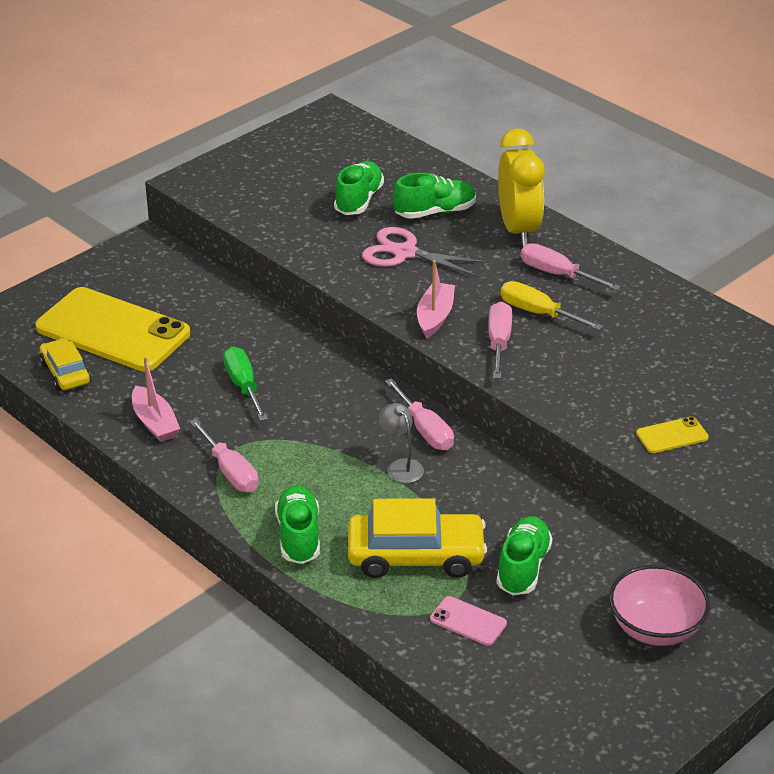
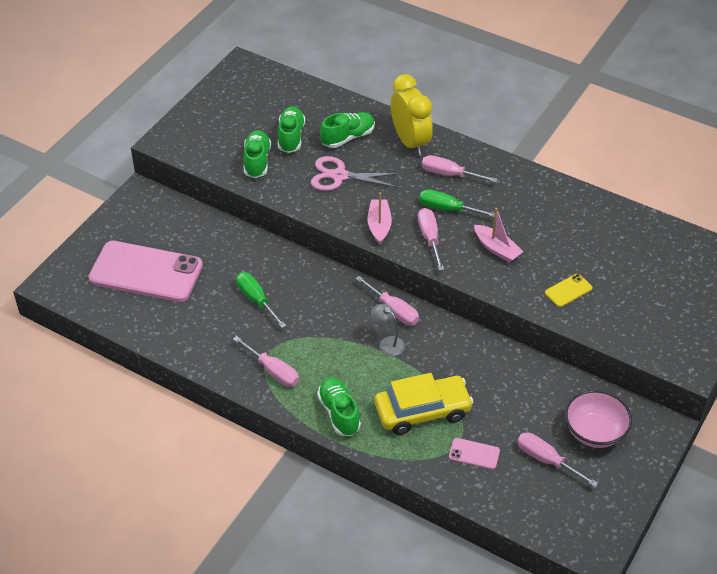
camera: 15 degrees left, 10 degrees up
yellow phone [35,287,190,372] -> pink phone [88,241,203,302]
yellow car [39,338,91,391] -> none
pink boat [132,357,180,442] -> pink boat moved to [474,208,524,263]
green shoe [496,516,552,595] -> green shoe moved to [243,130,271,178]
yellow screwdriver [501,281,603,331] -> green screwdriver [419,189,495,217]
none -> pink screwdriver [517,432,598,487]

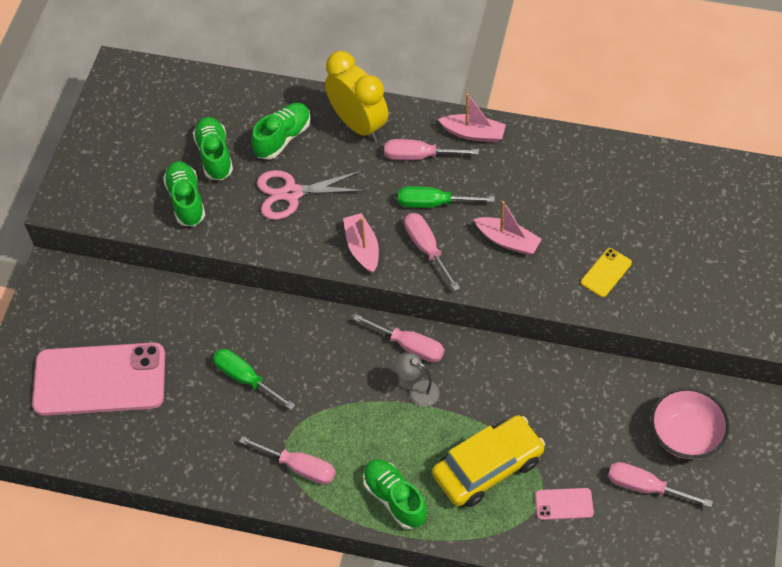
camera: 15 degrees left, 10 degrees up
none -> pink boat [438,93,506,143]

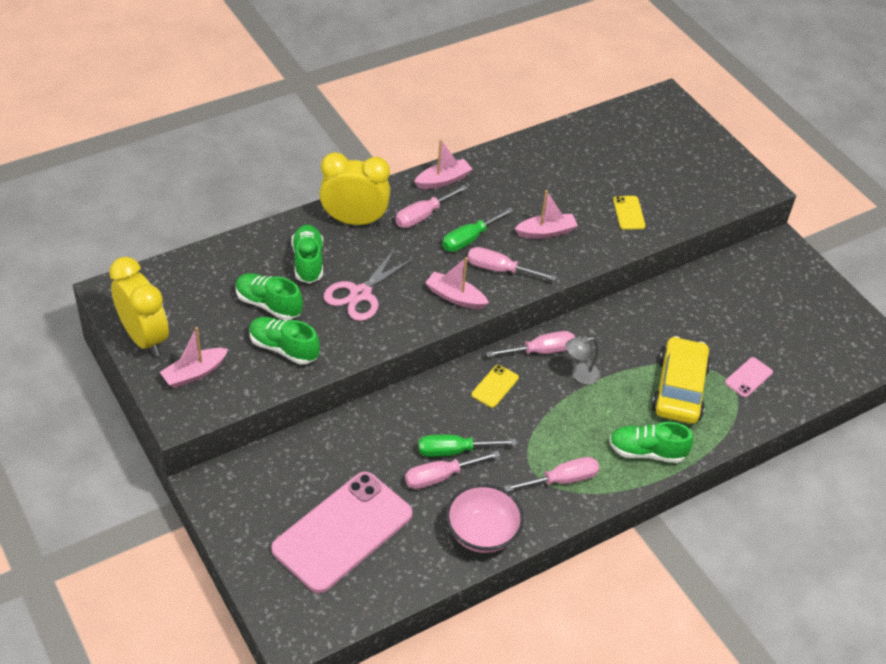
camera: 50 degrees left, 10 degrees down
pink screwdriver [608,462,713,507] -> pink screwdriver moved to [405,451,500,489]
pink bowl [651,388,729,459] -> pink bowl moved to [446,484,524,553]
none -> yellow clock [109,257,169,357]
none -> pink boat [160,327,228,388]
none -> yellow phone [471,365,519,408]

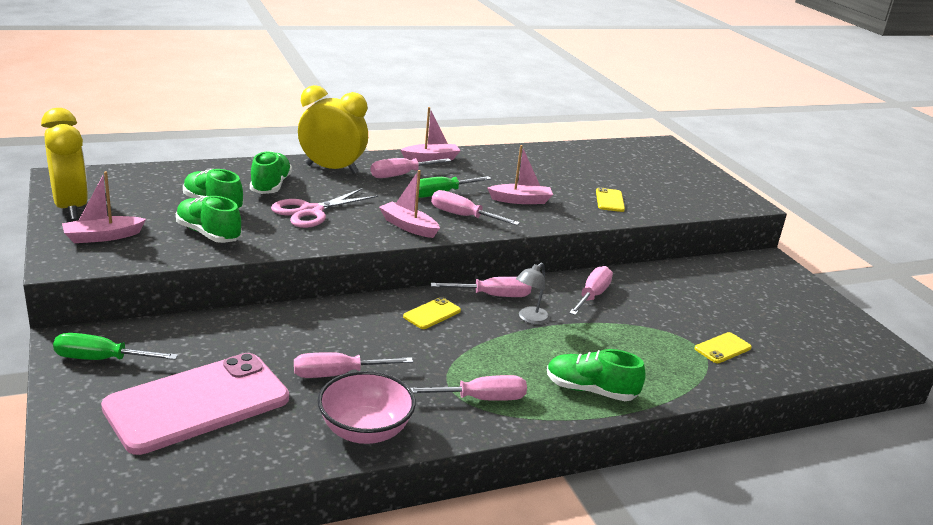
camera: 10 degrees right, 20 degrees down
green screwdriver [418,434,517,457] -> green screwdriver moved to [53,333,178,360]
grey lamp [565,336,600,384] -> grey lamp turned 45 degrees counterclockwise [516,263,550,325]
yellow car [652,336,711,424] -> none
pink phone [725,357,773,397] -> yellow phone [694,332,752,363]
none -> pink screwdriver [569,266,613,315]

